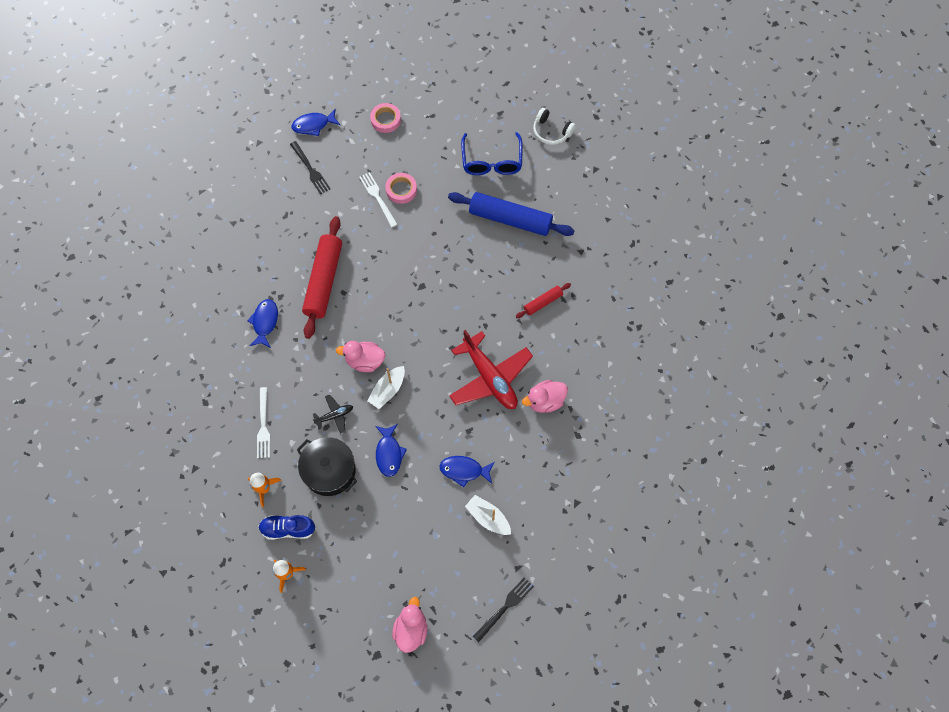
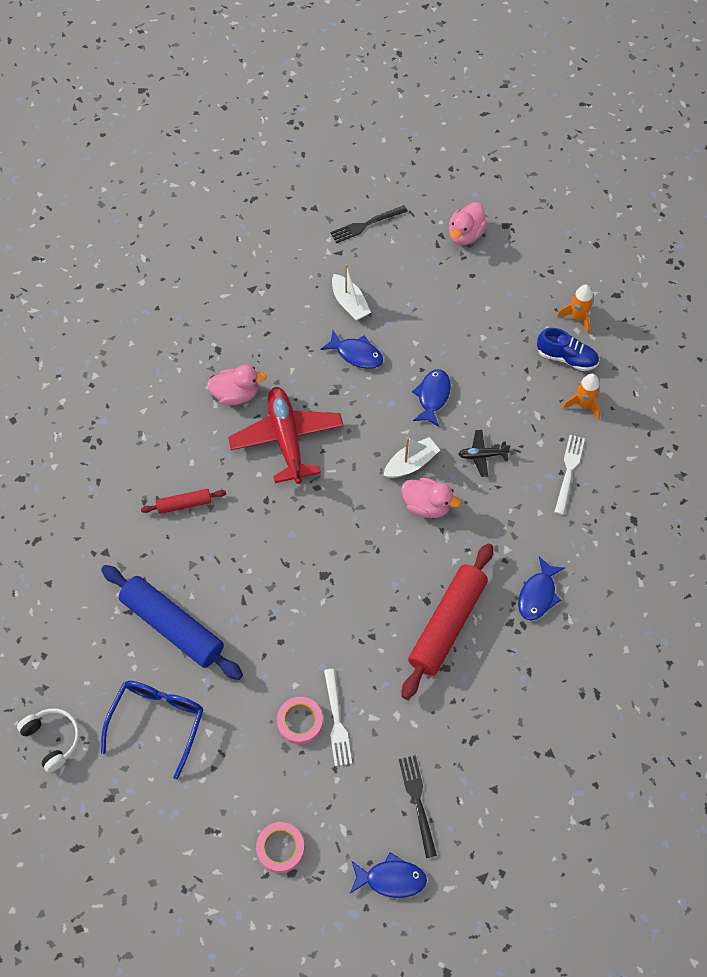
camera: 160 degrees left, 5 degrees down
black pot [297,437,357,496] -> none

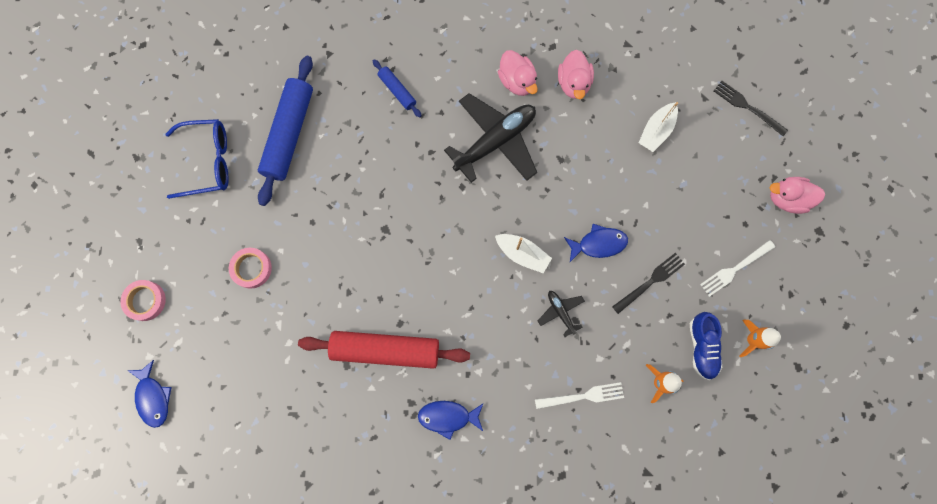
camera: 65 degrees right, 15 degrees up
white headphones [17,708,80,773] -> none
red rolling pin [141,489,226,514] -> blue rolling pin [373,59,422,118]
red plane [228,387,344,484] -> black plane [444,93,537,183]
blue fish [320,330,383,369] -> none
white fork [324,669,352,766] -> white fork moved to [700,240,775,297]
black fork [399,755,437,858] -> black fork moved to [612,253,685,314]
pink duck [401,478,461,518] -> pink duck moved to [558,50,594,99]

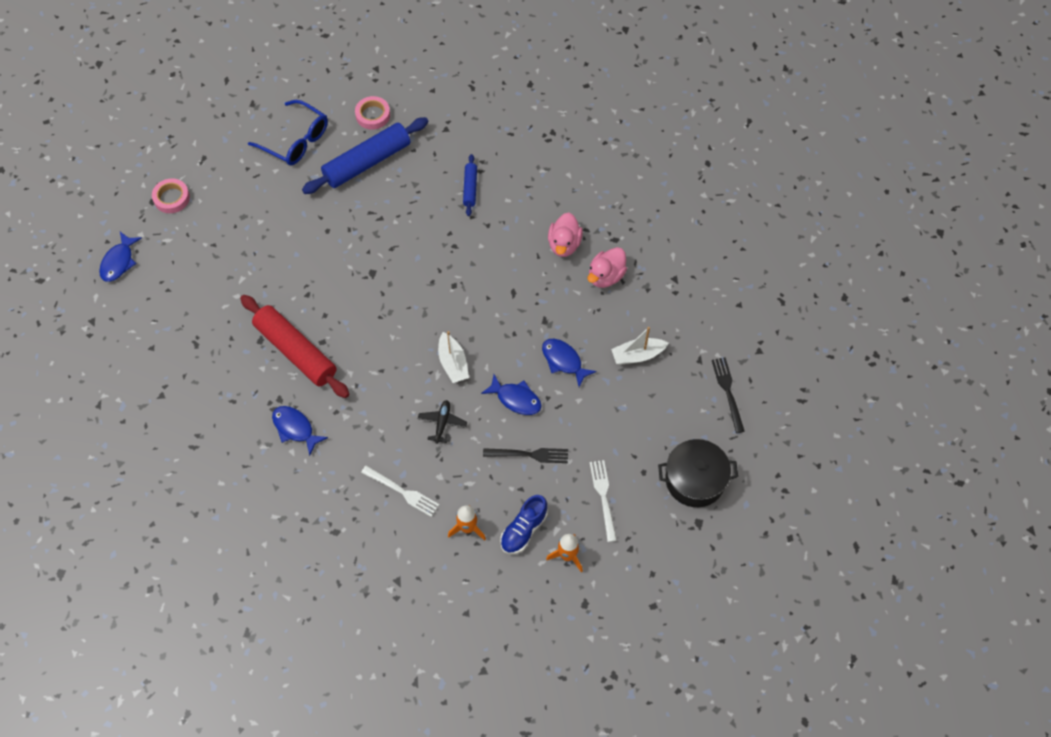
camera: 40 degrees right, 15 degrees down
pink tape [229,248,272,289] -> pink tape moved to [355,96,390,130]
black plane [444,93,537,183] -> none
white fork [700,240,775,297] -> white fork turned 75 degrees clockwise [590,460,617,542]
pink duck [769,177,825,214] -> black pot [658,439,738,507]
none -> blue fish [542,339,597,387]

